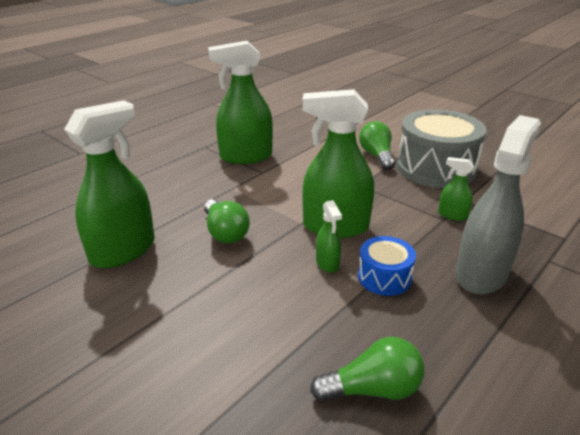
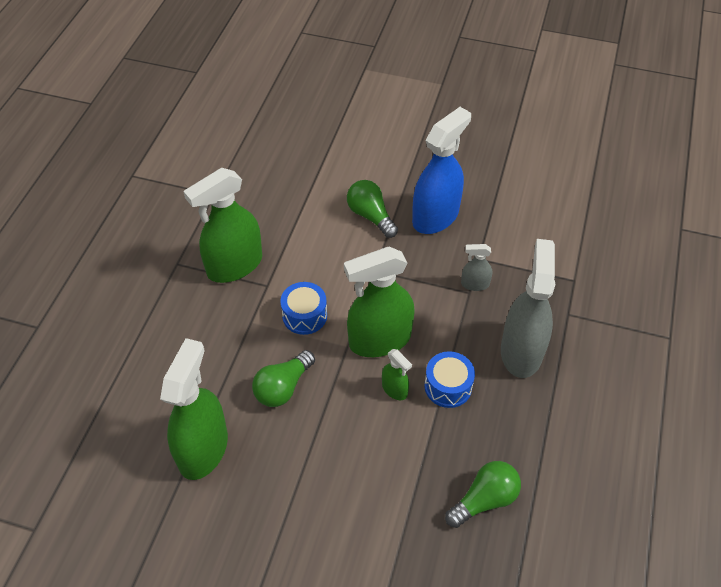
camera: 25 degrees left, 20 degrees up
green light bulb [204,199,250,243] -> green light bulb turned 90 degrees clockwise [252,350,315,407]
grey drum [397,109,487,188] -> blue spray bottle [412,107,471,234]
green spray bottle [438,157,474,221] -> grey spray bottle [461,244,492,291]
none -> blue drum [281,282,327,335]

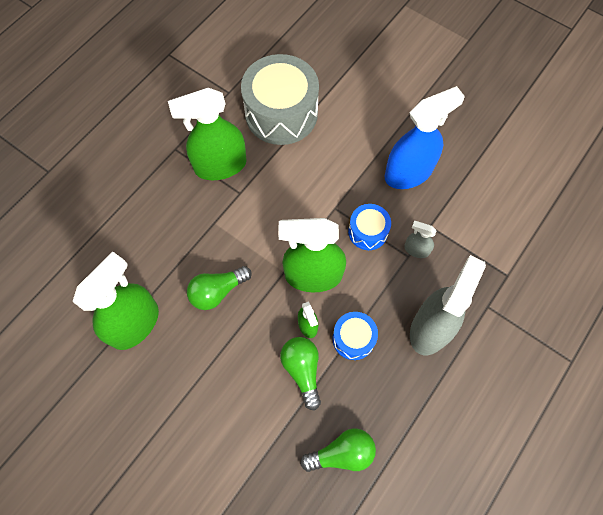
camera: 20 degrees right, 15 degrees up
blue drum [281,282,327,335] -> blue drum moved to [348,204,391,250]
green light bulb [347,180,398,238] -> green light bulb moved to [280,337,321,410]
none -> grey drum [241,54,319,145]

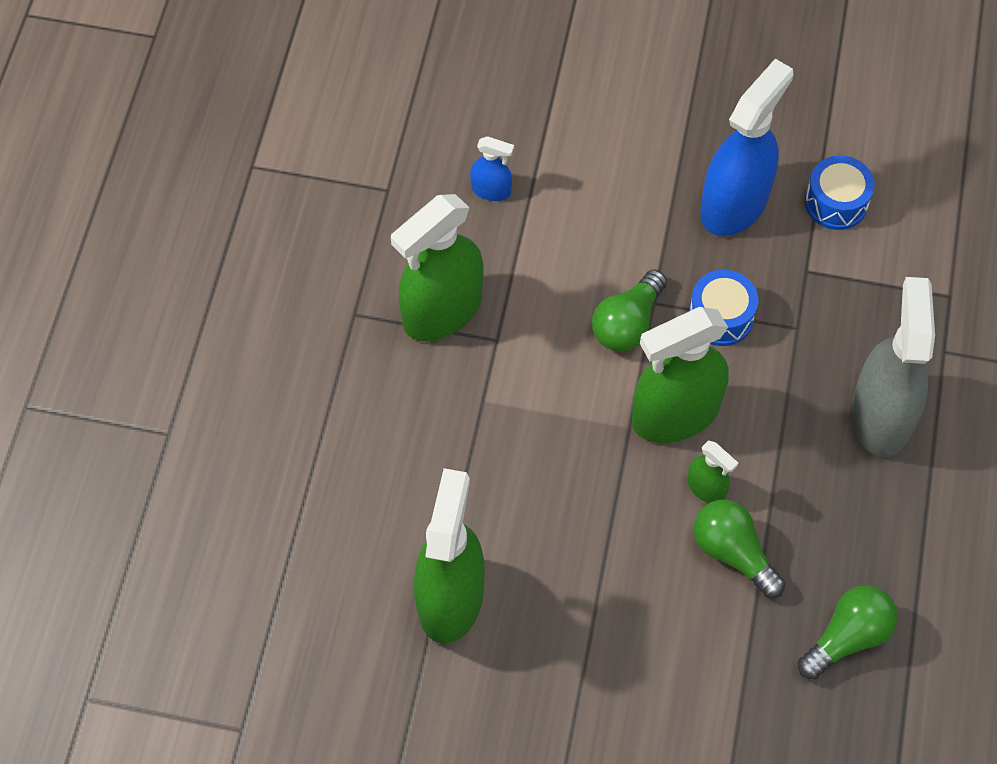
camera: 25 degrees left, 5 degrees down
green light bulb [187,266,252,310] -> green light bulb moved to [592,269,667,352]
grey drum [241,54,319,145] -> blue spray bottle [470,136,514,201]
blue drum [333,312,378,360] -> blue drum moved to [805,155,875,230]
grey spray bottle [404,221,437,258] -> none

